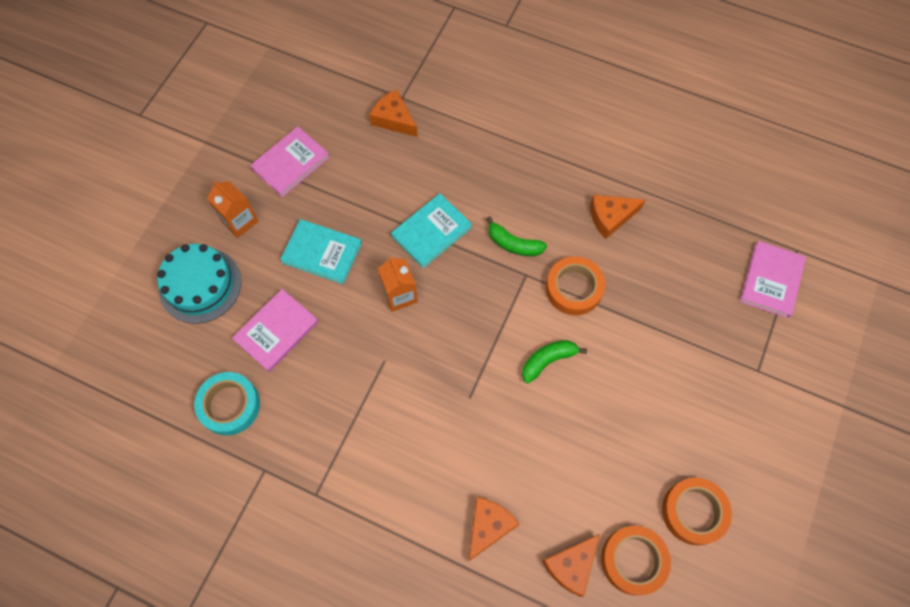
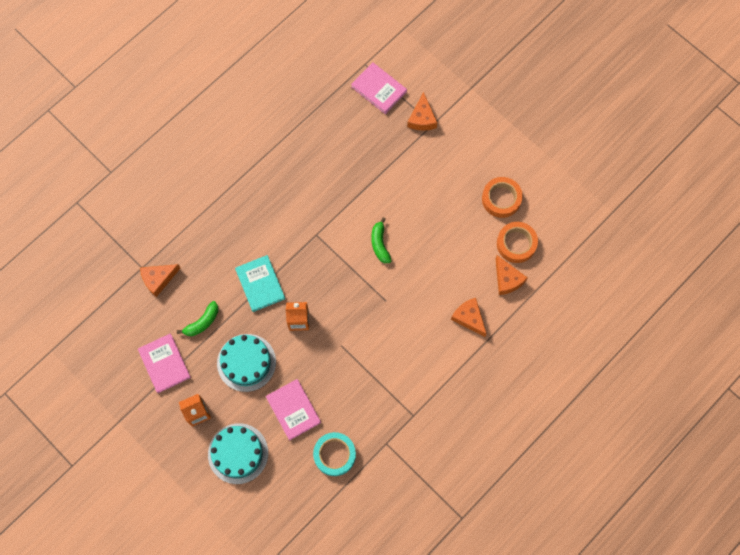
camera: 70 degrees left, 5 degrees up
turquoise book [280,219,362,284] -> turquoise cake [217,334,276,392]
green banana [486,216,547,256] -> green banana moved to [177,301,218,336]
orange tape [546,256,605,315] -> none
orange cheese [590,195,645,239] -> orange cheese moved to [407,92,437,131]

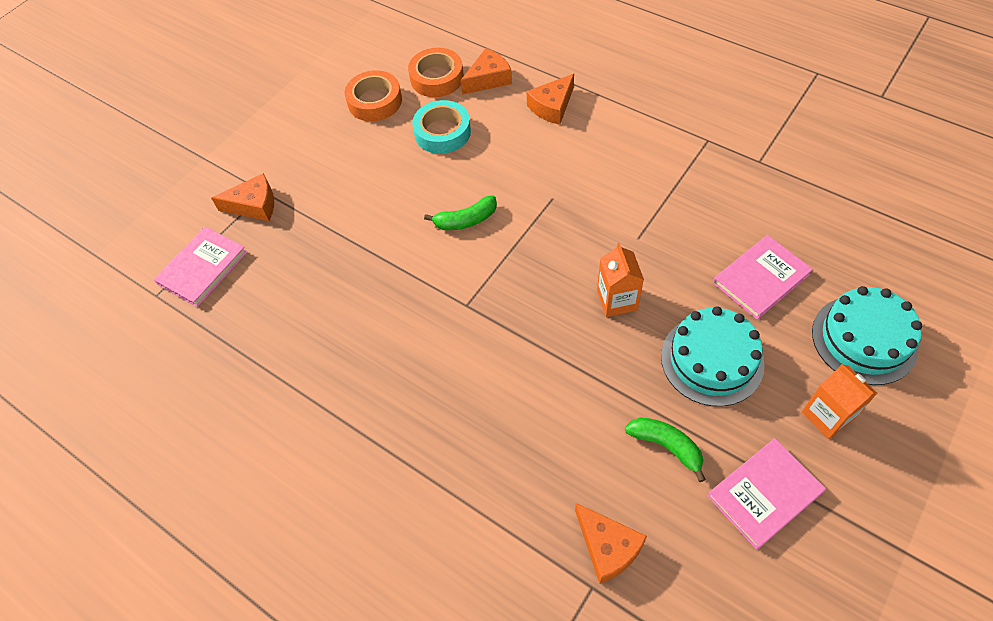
camera: 95 degrees left, 15 degrees down
turquoise book [235,255,285,312] -> none
turquoise tape [313,432,356,476] -> turquoise tape moved to [412,100,471,154]

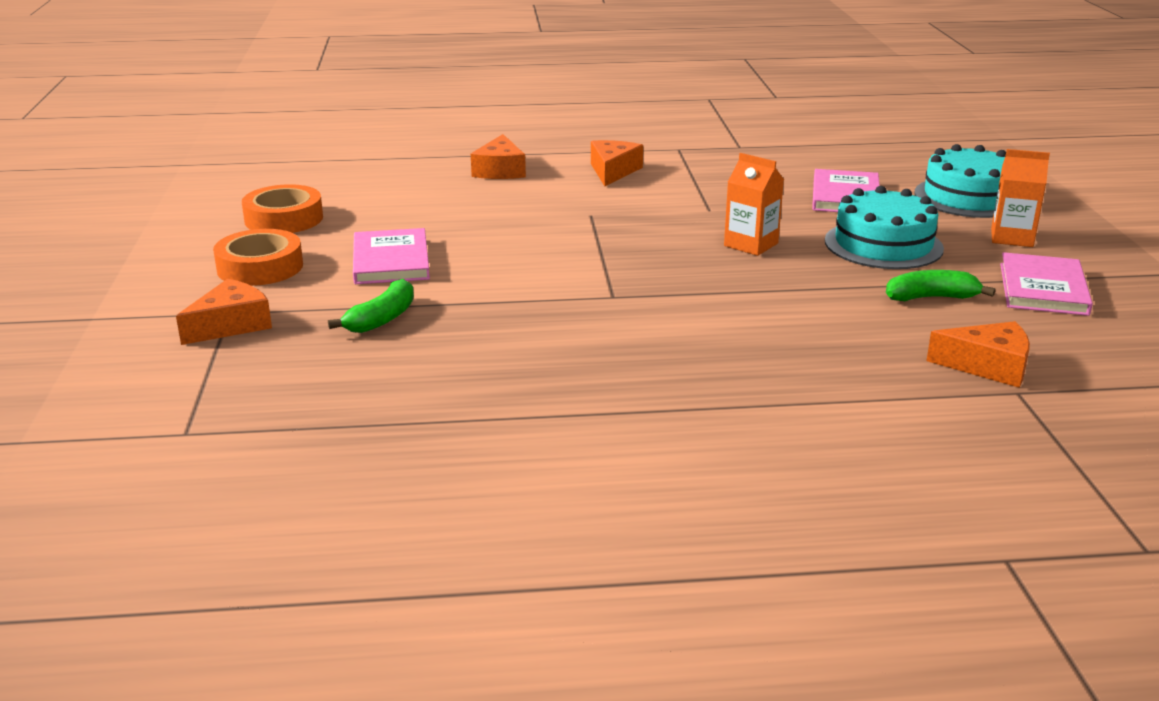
camera: 45 degrees left, 30 degrees down
pink book [154,227,247,307] -> pink book moved to [353,228,430,284]
orange tape [408,48,464,97] -> orange tape moved to [213,229,303,286]
turquoise tape [412,100,471,154] -> none
green banana [424,195,497,230] -> green banana moved to [328,279,414,333]
orange cheese [460,48,512,95] -> orange cheese moved to [591,140,643,186]

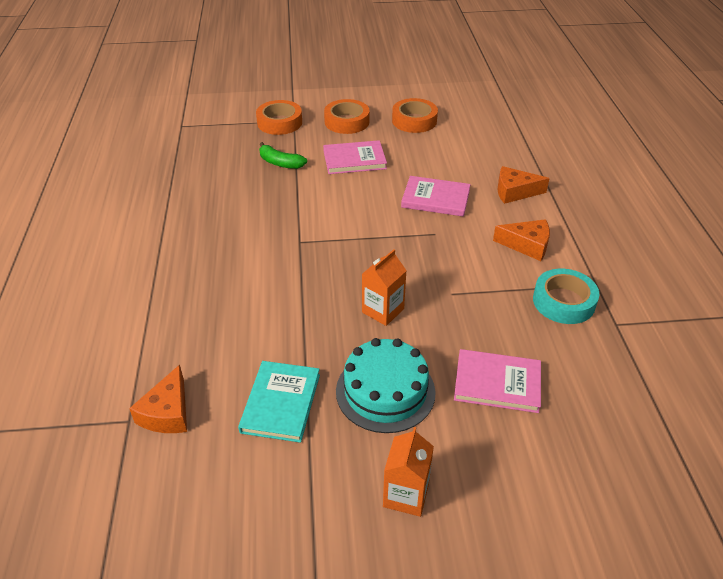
camera: 90 degrees right, 15 degrees up
orange cheese [176,279,272,345] -> orange tape [256,100,302,135]
green banana [886,270,996,301] -> turquoise book [238,361,320,443]
turquoise cake [914,144,1006,218] -> none
pink book [1000,252,1093,316] -> pink book moved to [401,176,471,217]
none -> turquoise tape [533,269,599,324]

